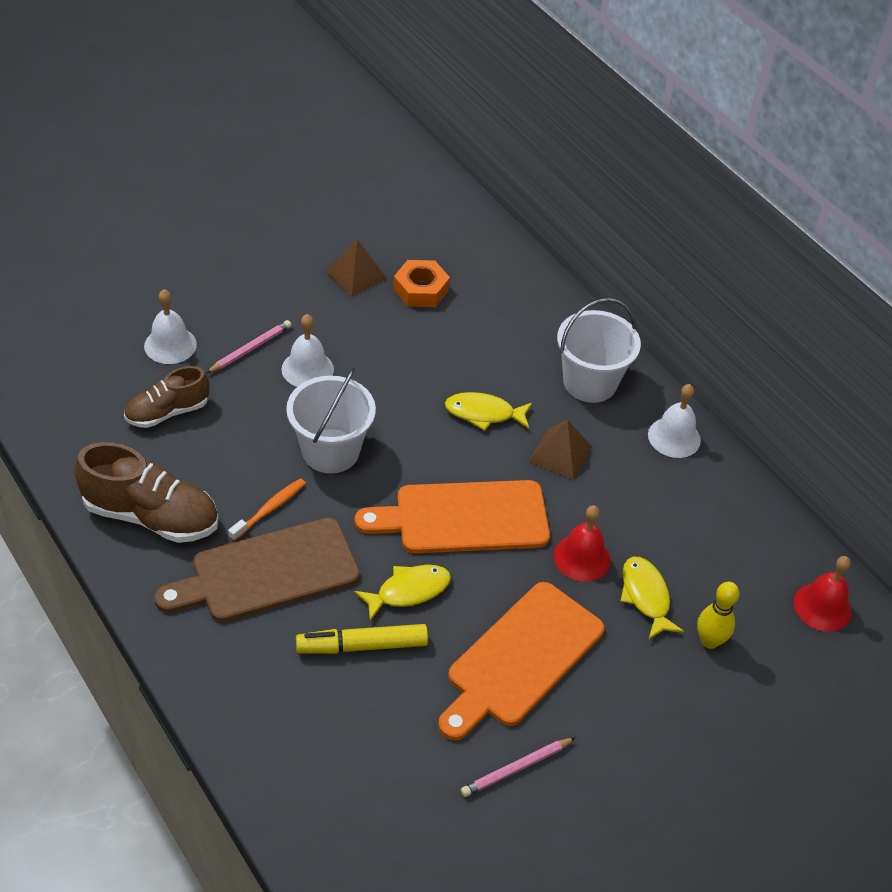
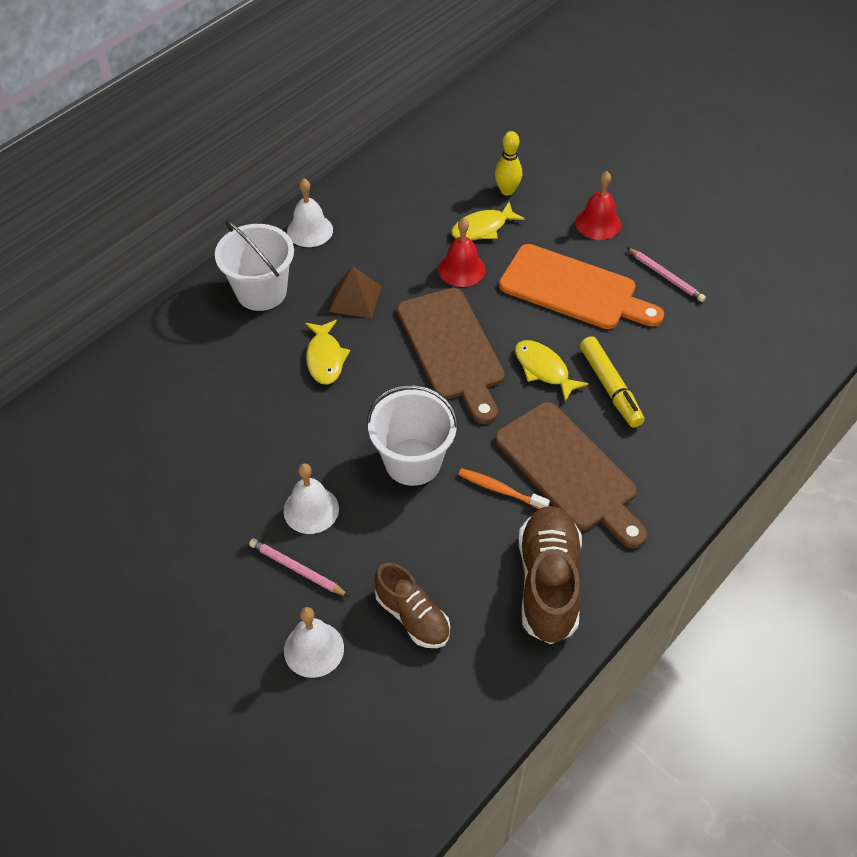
camera: 100 degrees left, 5 degrees up
brown pyramid [325,239,387,296] -> none
orange cutting board [354,480,550,553] -> brown cutting board [397,288,505,424]
orange nut [393,260,450,307] -> none
red bell [793,556,852,632] -> red bell moved to [575,171,621,240]

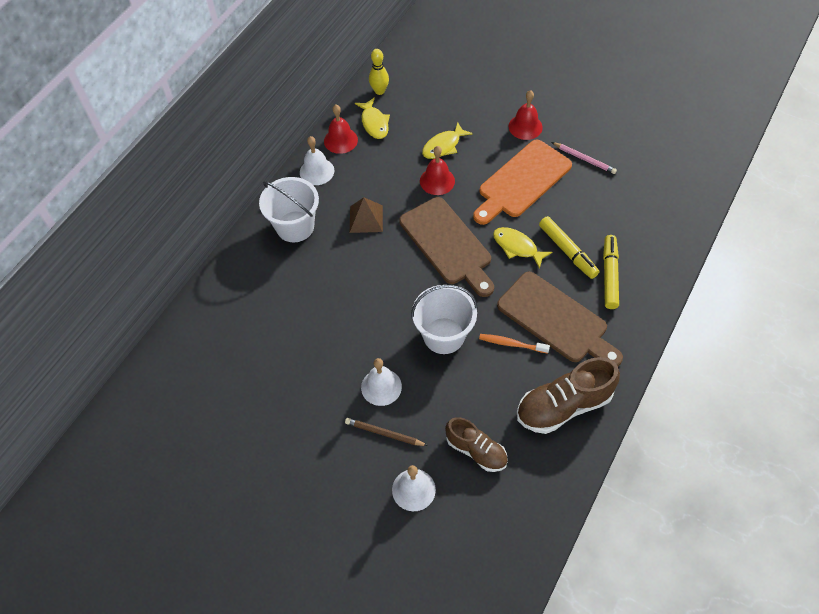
camera: 10 degrees left, 5 degrees up
pink pencil [249,539,349,596] -> brown pencil [345,418,428,446]
yellow fish [305,320,350,385] -> yellow fish moved to [355,97,390,139]
yellow bowling pin [495,131,522,196] -> yellow bowling pin moved to [369,49,389,95]
orange cutting board [499,244,664,329] -> orange cutting board turned 120 degrees clockwise [473,139,572,225]
brown shoe [518,506,582,644] -> brown shoe turned 105 degrees counterclockwise [517,357,620,434]
none -> red bell [324,105,358,154]
none -> yellow marker [603,235,619,309]

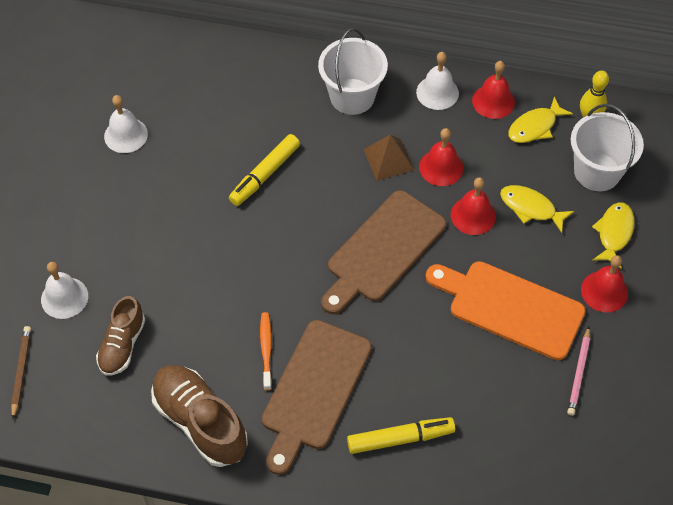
camera: 70 degrees right, 0 degrees up
brown pencil [345,418,428,446] -> brown pencil moved to [11,326,31,419]
white bell [361,358,402,406] -> white bell moved to [104,95,148,153]
white bucket [411,285,478,354] -> white bucket moved to [571,104,644,191]
yellow fish [493,227,552,269] -> yellow fish moved to [592,202,635,269]
yellow marker [539,216,599,279] -> yellow marker moved to [229,134,300,206]
none -> red bell [419,128,463,186]

